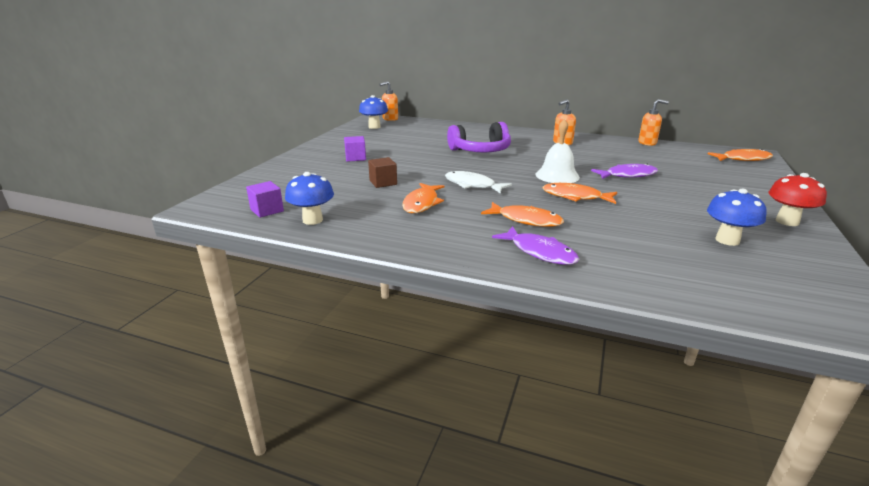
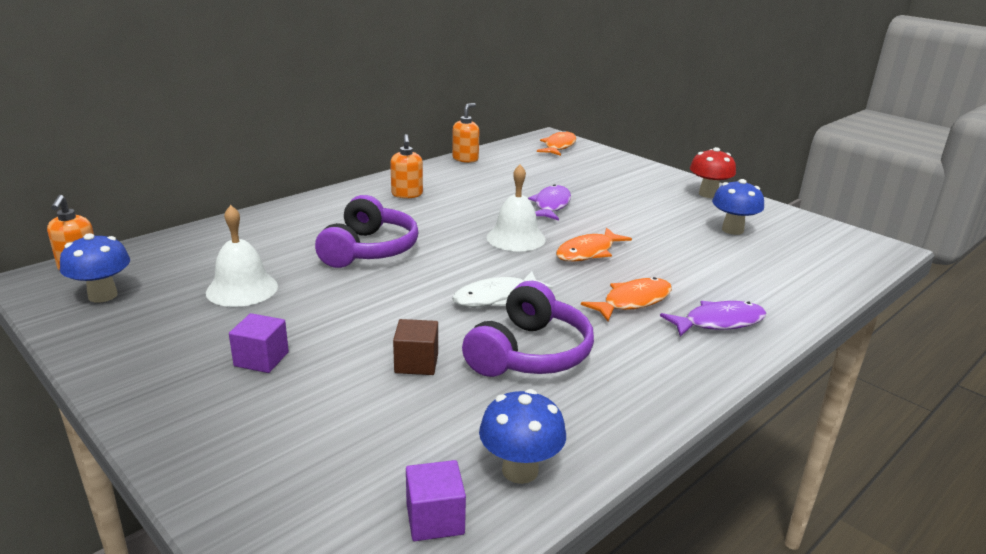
camera: 65 degrees left, 0 degrees up
orange fish [402,183,445,213] -> purple headphones [462,281,594,377]
none -> white bell [206,205,278,307]

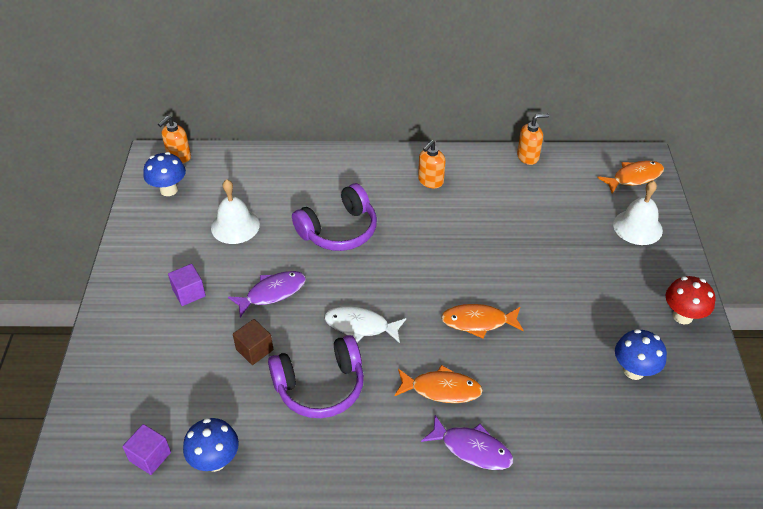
camera: 45 degrees right, 20 degrees up
white bell [487,164,546,251] -> white bell moved to [613,180,663,245]
purple fish [528,184,571,220] -> purple fish moved to [228,271,306,318]

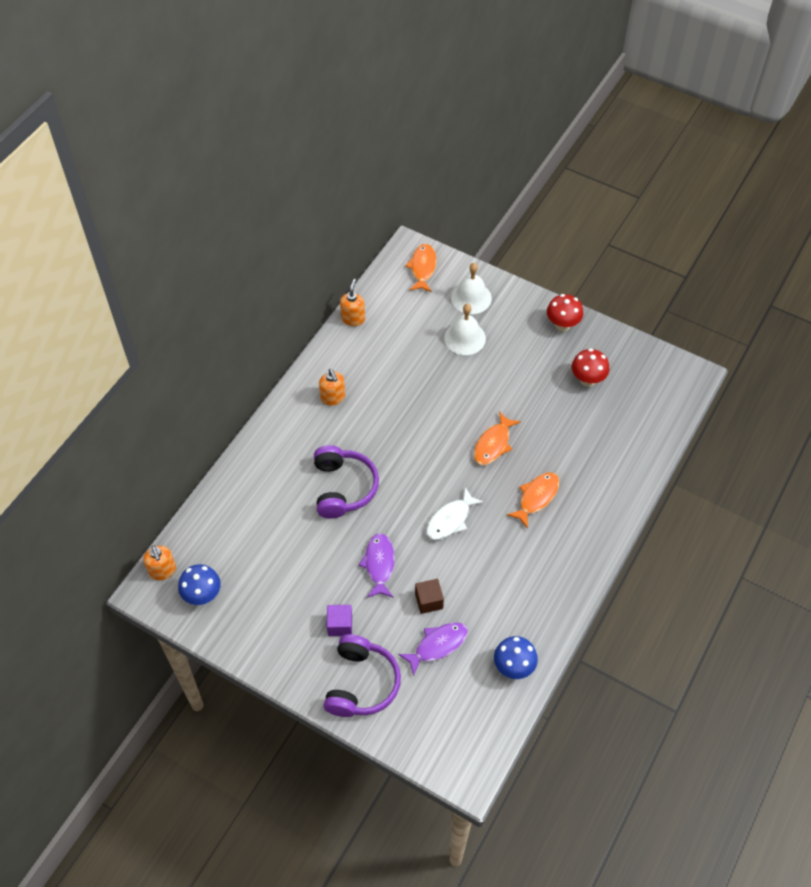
camera: 60 degrees left, 10 degrees up
purple cube [122,424,171,475] -> none
white bell [211,179,260,244] -> white bell moved to [444,304,486,355]
purple headphones [268,335,364,418] -> purple headphones moved to [324,634,401,717]
purple fish [421,415,513,470] -> purple fish moved to [398,622,468,676]
blue mushroom [615,329,667,380] -> red mushroom [572,348,609,387]

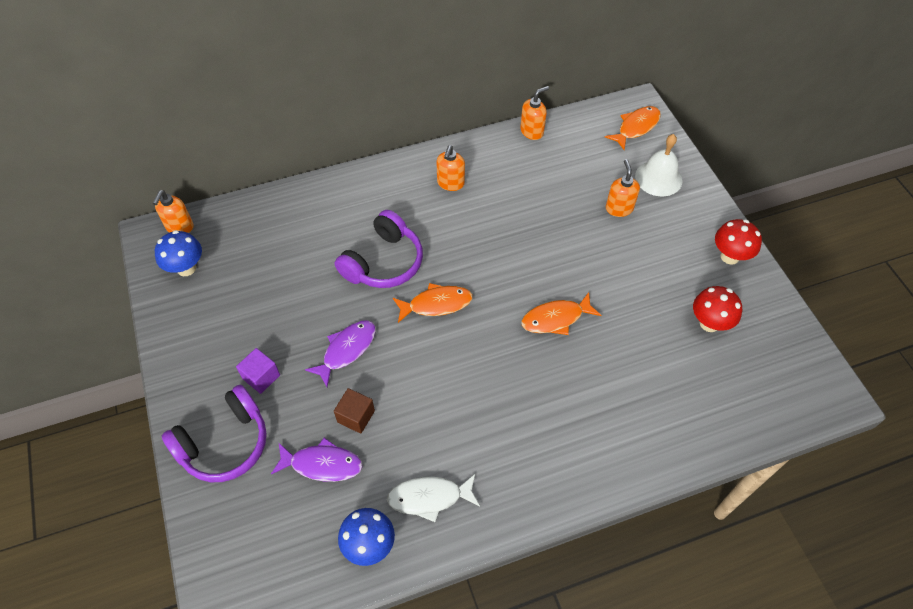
camera: 40 degrees right, 0 degrees up
white fish [426,487,484,540] -> white fish moved to [387,473,480,522]
white bell [444,304,486,355] -> orange soap dispenser [606,159,640,217]
orange fish [507,472,560,529] -> orange fish moved to [393,283,473,323]

